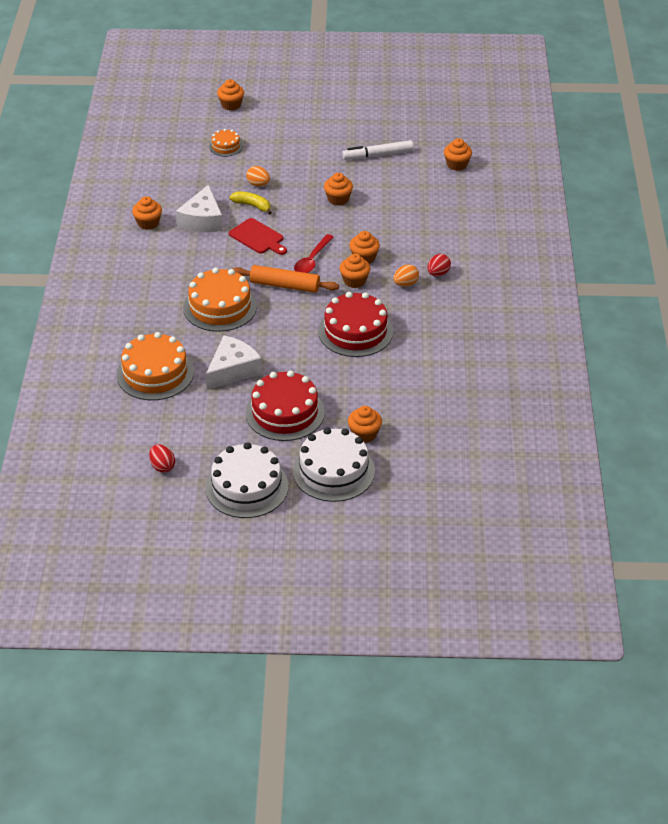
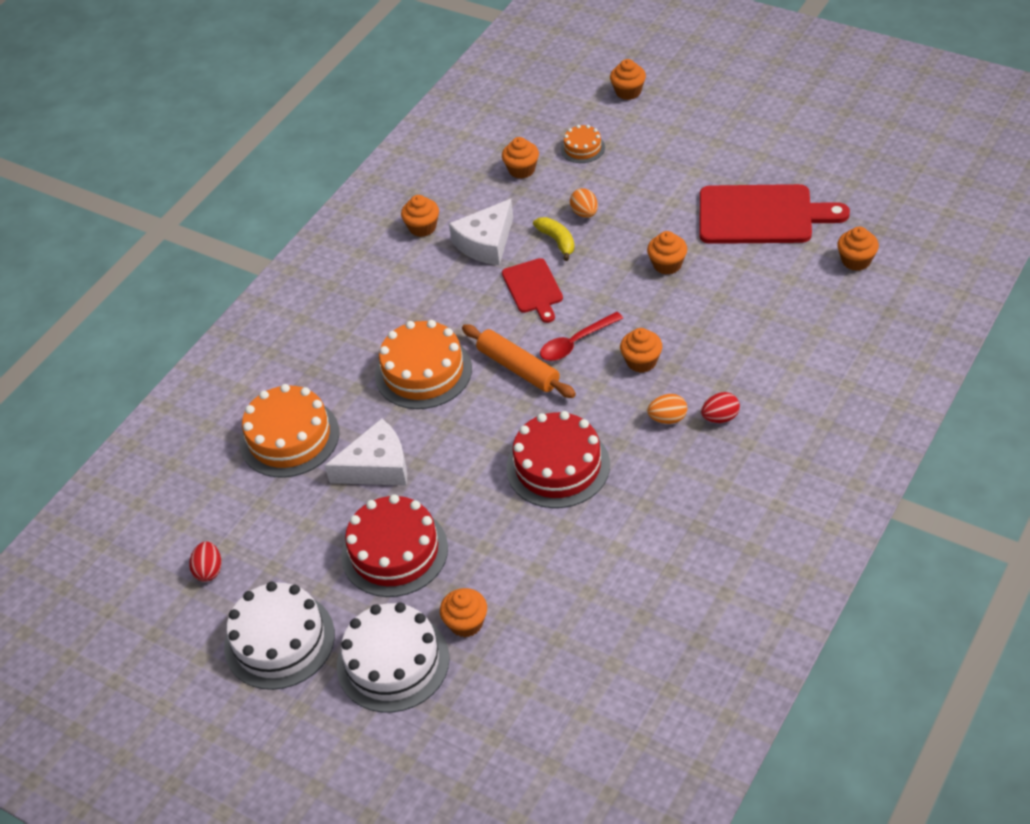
camera: 35 degrees right, 5 degrees up
orange cupcake [340,254,370,288] -> orange cupcake moved to [502,137,539,179]
white marker [342,140,414,160] -> red cutting board [700,184,850,244]

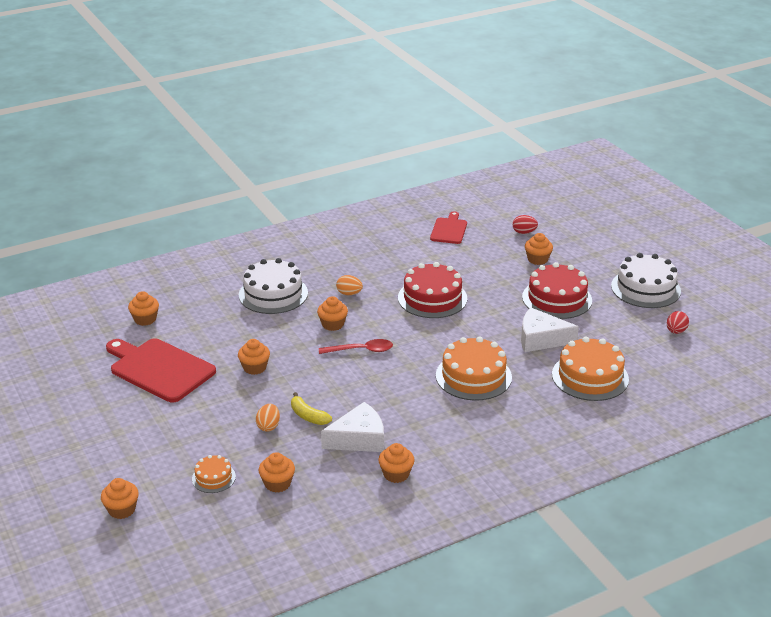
camera: 155 degrees left, 15 degrees down
white cake [337,602,450,713] -> white cake moved to [239,258,308,314]
orange rolling pin [462,324,576,398] -> none
red cutting board [502,258,563,323] -> red cutting board moved to [430,211,467,244]
yellow banana [533,217,575,261] -> yellow banana turned 45 degrees counterclockwise [291,392,332,425]
red egg [701,392,740,423] -> red egg moved to [513,215,538,234]

